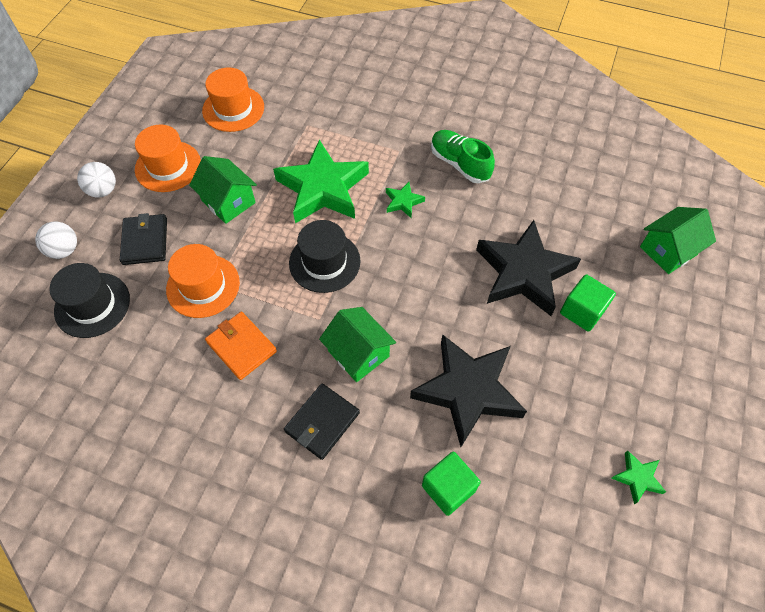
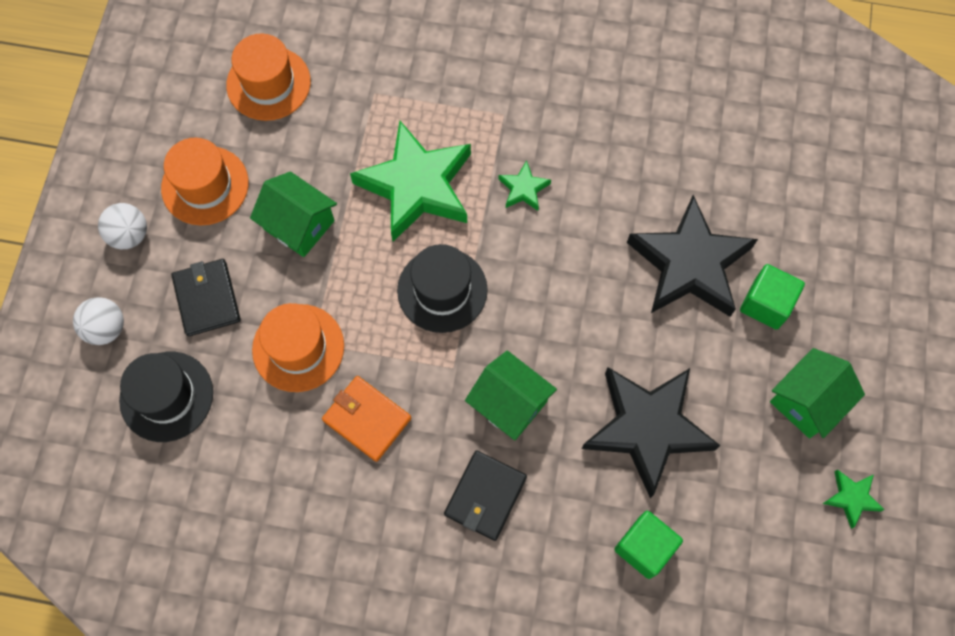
camera: 10 degrees left, 10 degrees up
green shoe [431,130,495,183] -> none
green house [640,207,716,274] -> green house moved to [770,348,865,438]

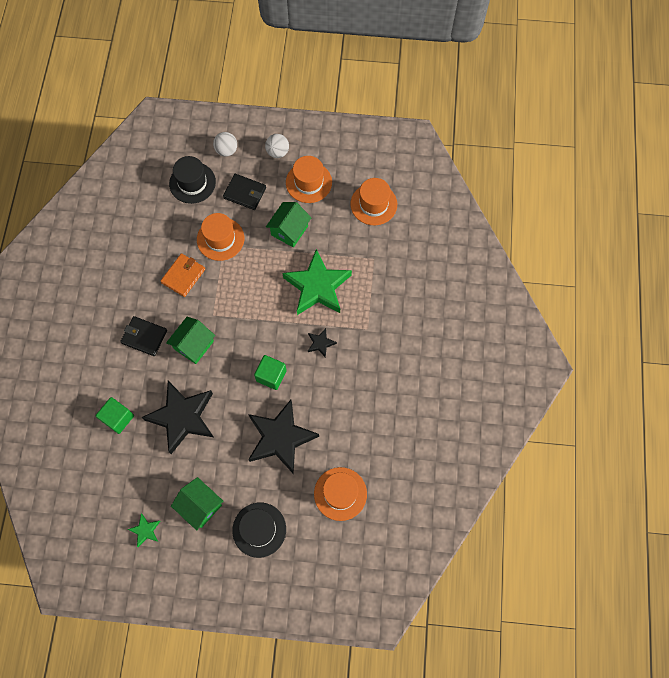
camera: 85 degrees right, 0 degrees up
black wallet [171,259,241,336] -> black wallet turned 45 degrees clockwise [223,174,266,210]
black hat [397,244,488,333] -> black hat moved to [232,502,286,558]
green star [499,160,551,211] -> black star [308,328,337,358]
green cube [740,264,805,330] -> green cube moved to [254,355,287,390]
none -> orange hat [314,467,367,521]

